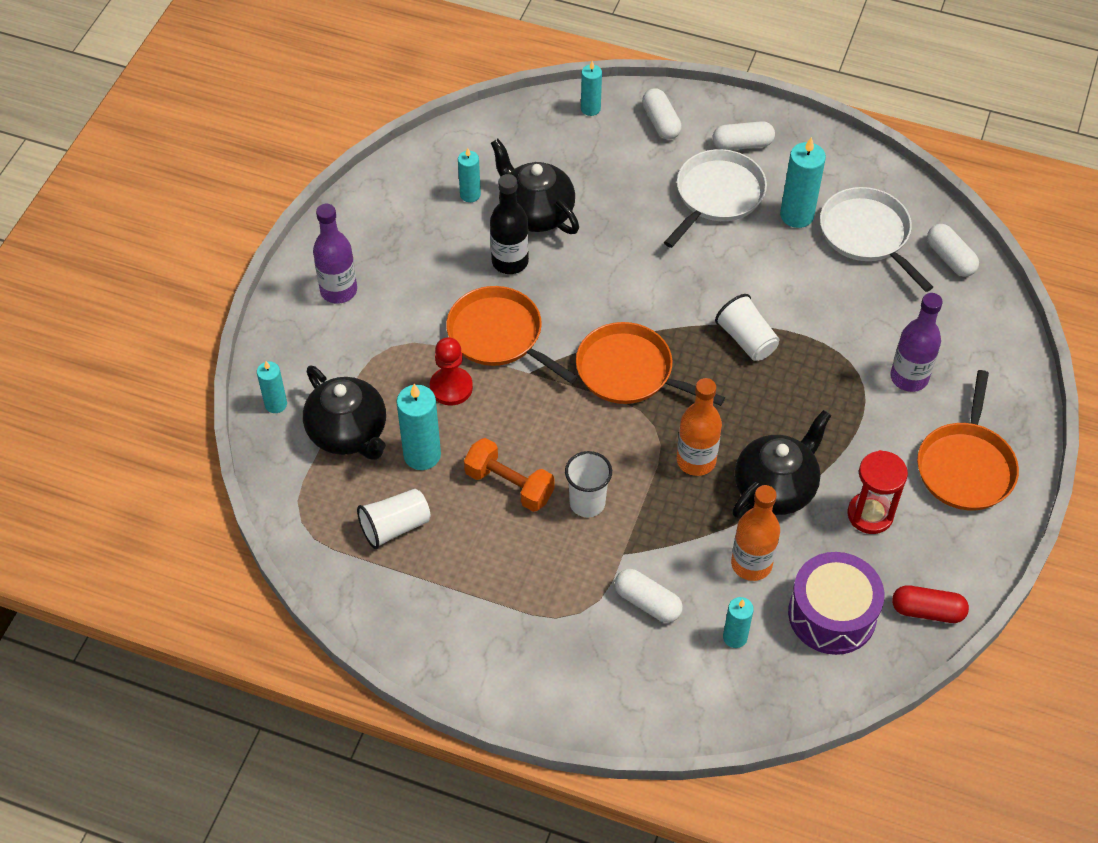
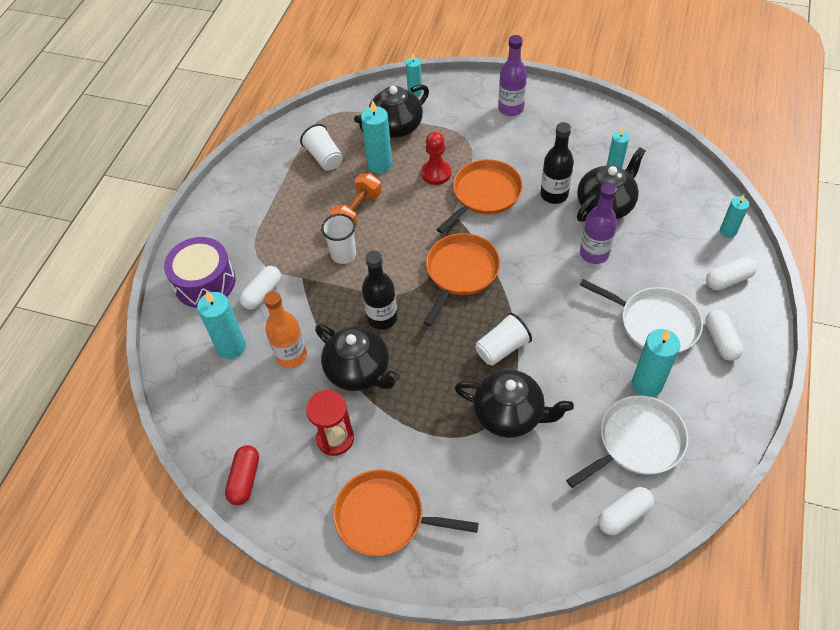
camera: 90 degrees right, 0 degrees up
orange bottle [677,378,722,476] -> black bottle [362,251,397,329]
turquoise candle [723,597,754,648] -> turquoise candle [197,291,246,359], size x1.63
purple drum [788,552,884,655] -> purple drum moved to [164,237,235,308]
purple bottle [890,293,943,392] -> purple bottle moved to [580,183,617,264]
none -> black teapot [455,369,574,438]

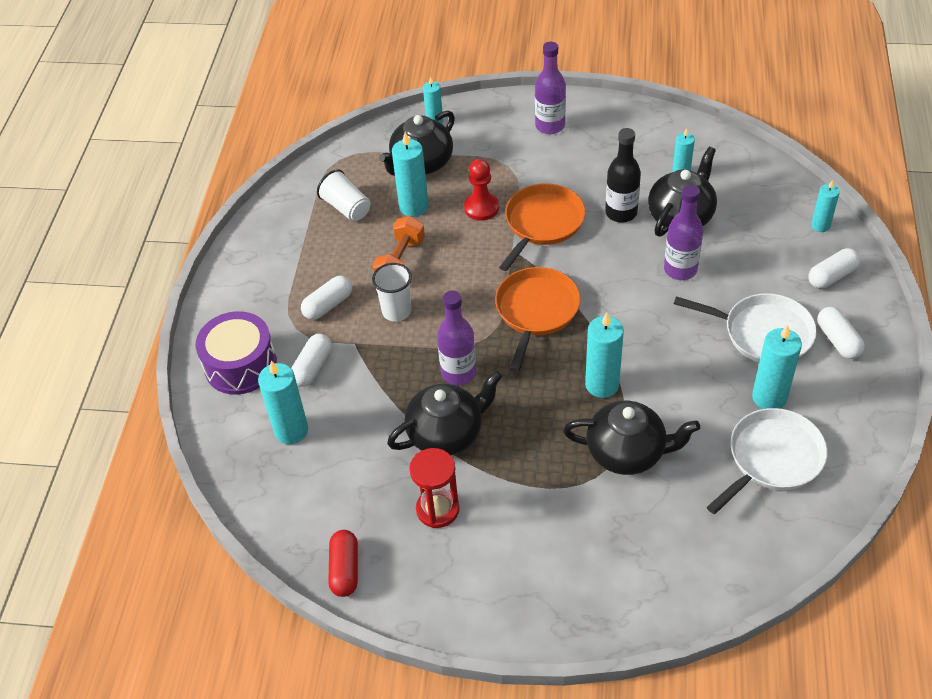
camera: 10 degrees left, 5 degrees down
orange bottle [264,291,307,368] -> none
black teapot [315,324,400,391] -> black teapot turned 60 degrees counterclockwise [387,371,502,455]
orange pan [333,470,478,556] -> none
black bottle [362,251,397,329] -> purple bottle [437,290,476,385]
white cup [475,313,532,366] -> turquoise candle [585,313,624,398]
white capsule [598,487,654,535] -> white capsule moved to [301,276,352,320]

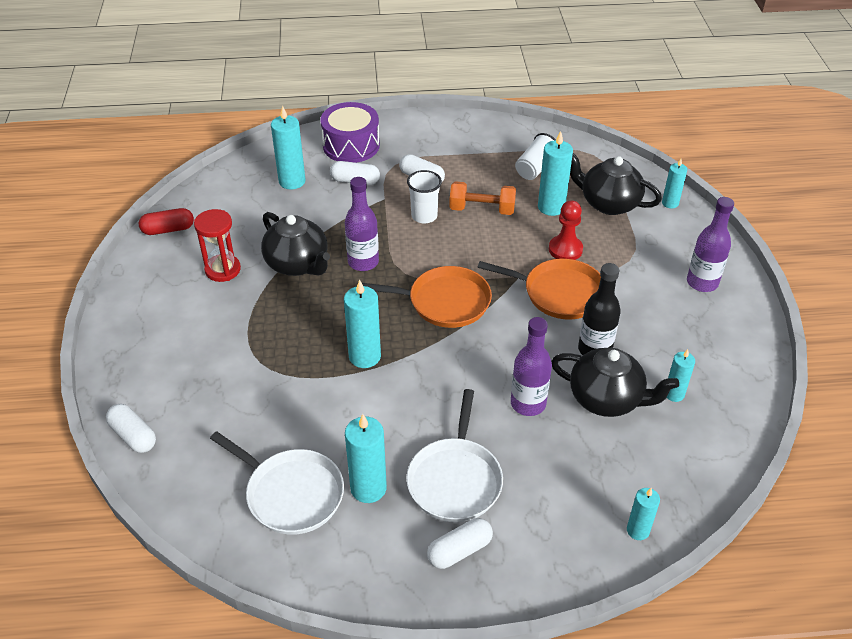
camera: 75 degrees right, 5 degrees down
black teapot [563,401,700,475] -> none
white capsule [808,248,860,289] -> white capsule moved to [106,404,156,453]

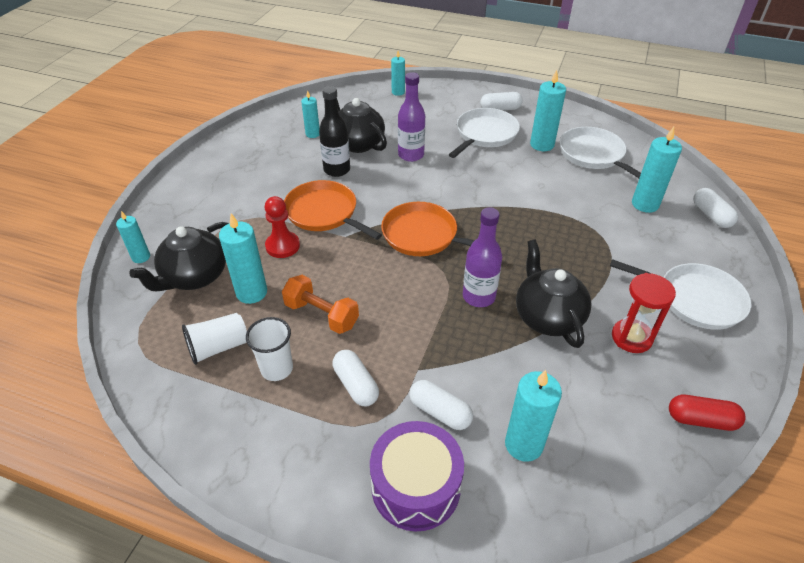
camera: 155 degrees left, 0 degrees up
turquoise candle [344,279,381,368] -> turquoise candle moved to [632,127,682,213]
white cup [407,170,442,223] -> white cup moved to [246,317,293,381]
black teapot [570,153,662,215] -> black teapot turned 75 degrees clockwise [129,222,229,292]
purple bottle [687,197,734,292] -> none
none -> white pan [610,259,752,330]

